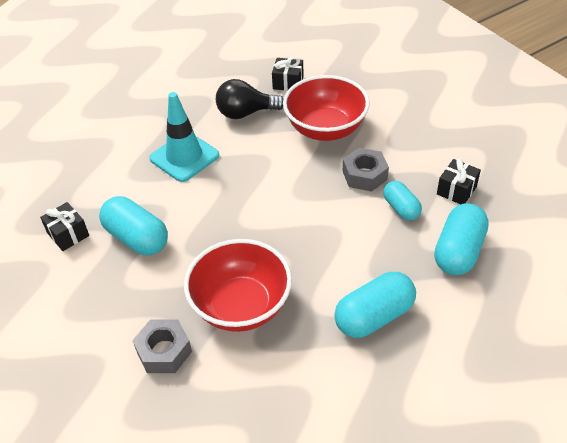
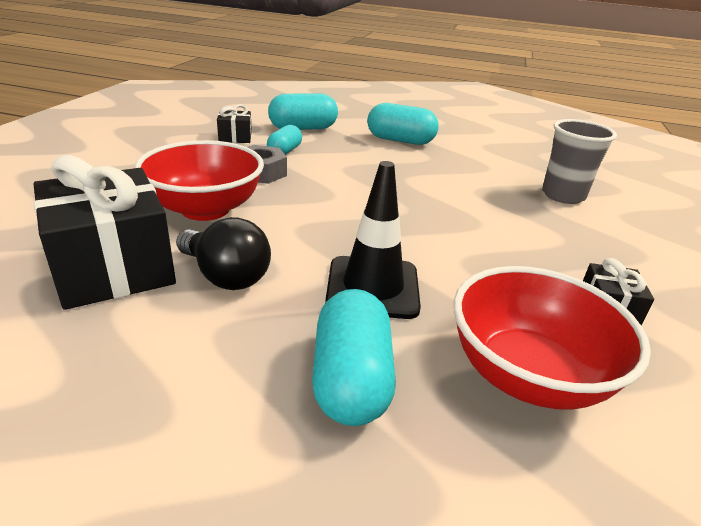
camera: 135 degrees left, 15 degrees down
turquoise capsule [99,196,168,255] -> turquoise capsule moved to [312,289,396,426]
grey nut [133,319,192,373] -> grey cup [542,119,617,204]
turquoise traffic cone [149,92,220,182] -> black traffic cone [325,161,421,319]
red bowl [184,239,292,332] -> red bowl moved to [454,266,651,410]
black gift [272,57,304,91] -> black gift [34,155,176,310], size x2.12

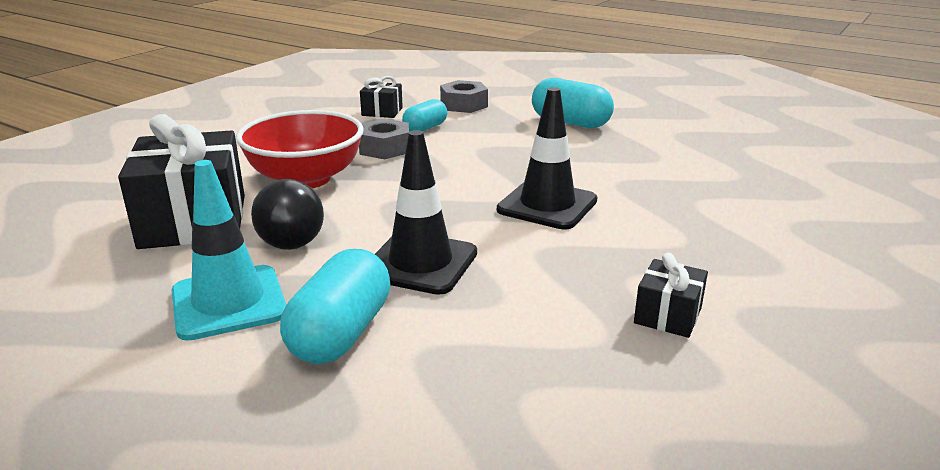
camera: 20 degrees right, 5 degrees down
turquoise capsule [268,93,338,130] -> grey nut [440,80,488,113]
red bowl [454,266,651,410] -> none
grey cup [542,119,617,204] -> none
none -> turquoise traffic cone [172,160,286,341]
none -> black traffic cone [497,87,598,230]

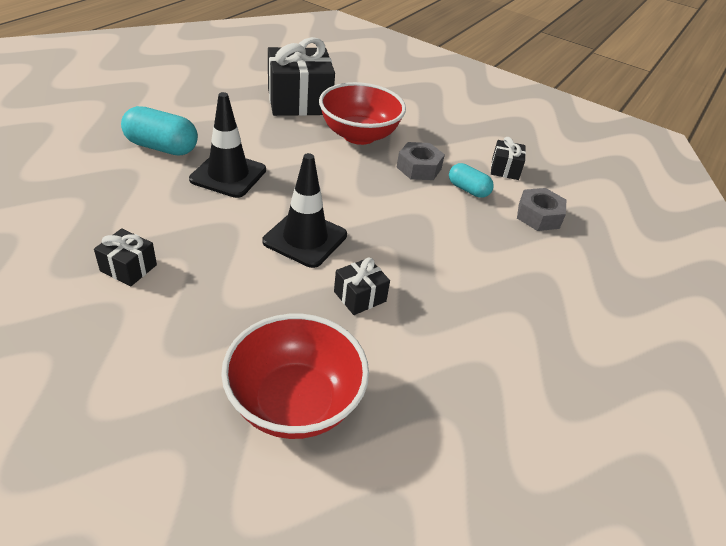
camera: 85 degrees right, 15 degrees up
turquoise traffic cone [172,160,286,341] -> none
black light bulb [251,179,324,250] -> none
turquoise capsule [532,78,614,128] -> none
none -> red bowl [221,314,369,439]
none -> black gift [334,258,390,315]

